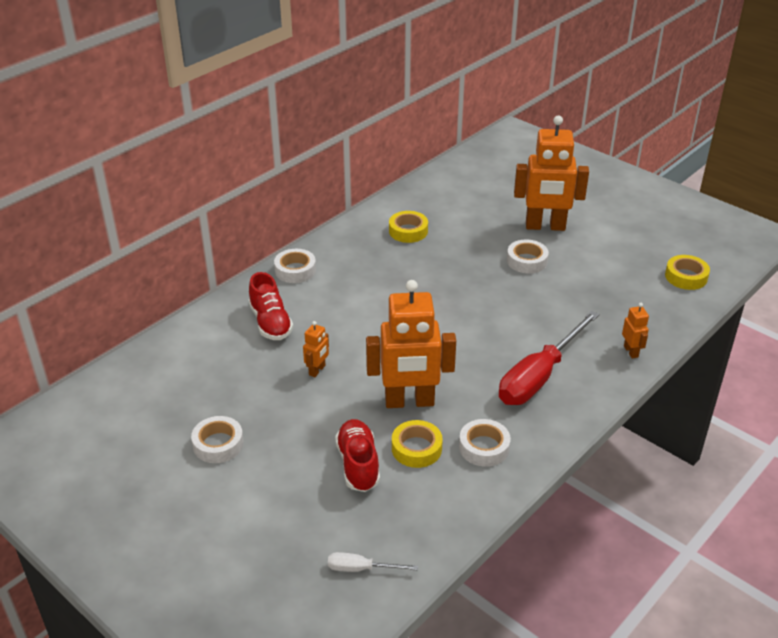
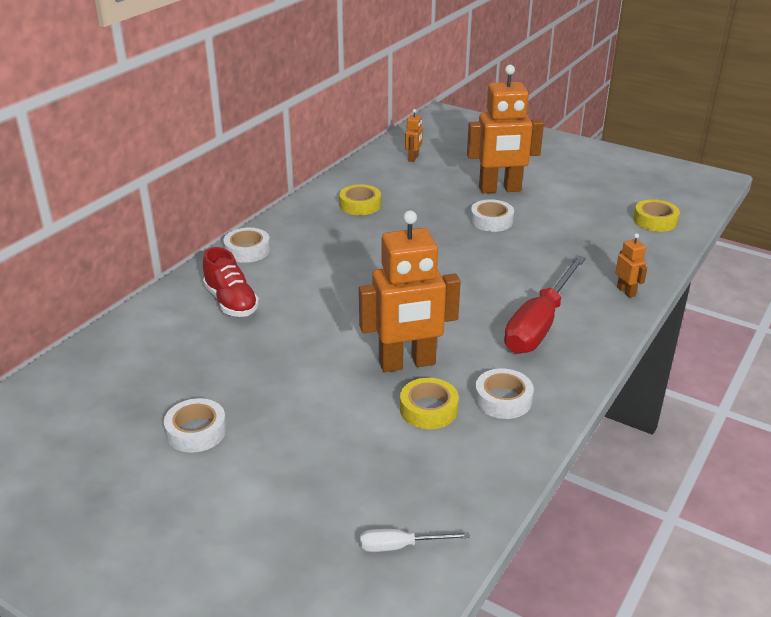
camera: 10 degrees left, 5 degrees down
orange robot [303,321,329,377] -> orange robot moved to [405,109,423,162]
red shoe [335,419,380,492] -> none

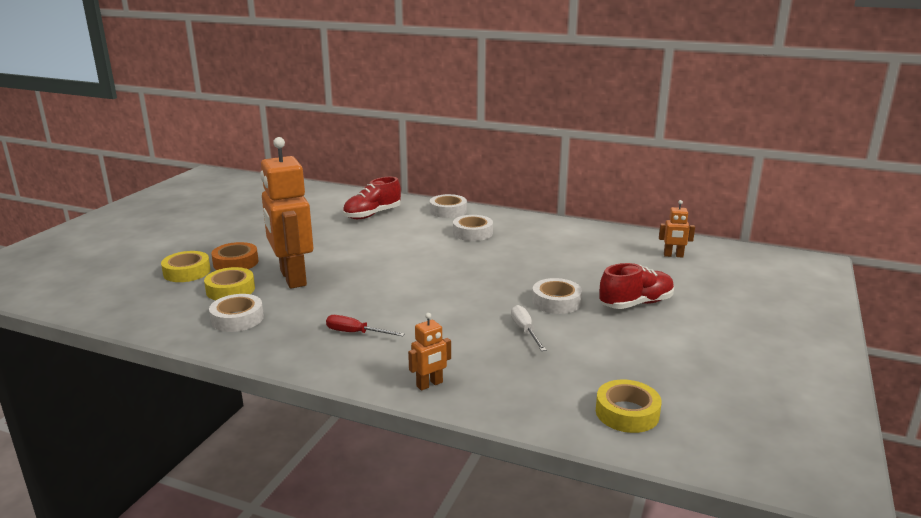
camera: 80 degrees right, 10 degrees down
white tape [164,398,227,453] -> white tape moved to [453,215,493,241]
yellow tape [339,184,381,215] -> yellow tape moved to [161,251,211,282]
white screwdriver [360,529,470,552] -> white screwdriver moved to [511,305,546,351]
orange robot [467,65,544,193] -> red shoe [600,263,674,309]
red screwdriver [504,255,586,354] -> red screwdriver [326,315,405,336], size x0.45
none -> orange tape [211,242,258,270]

